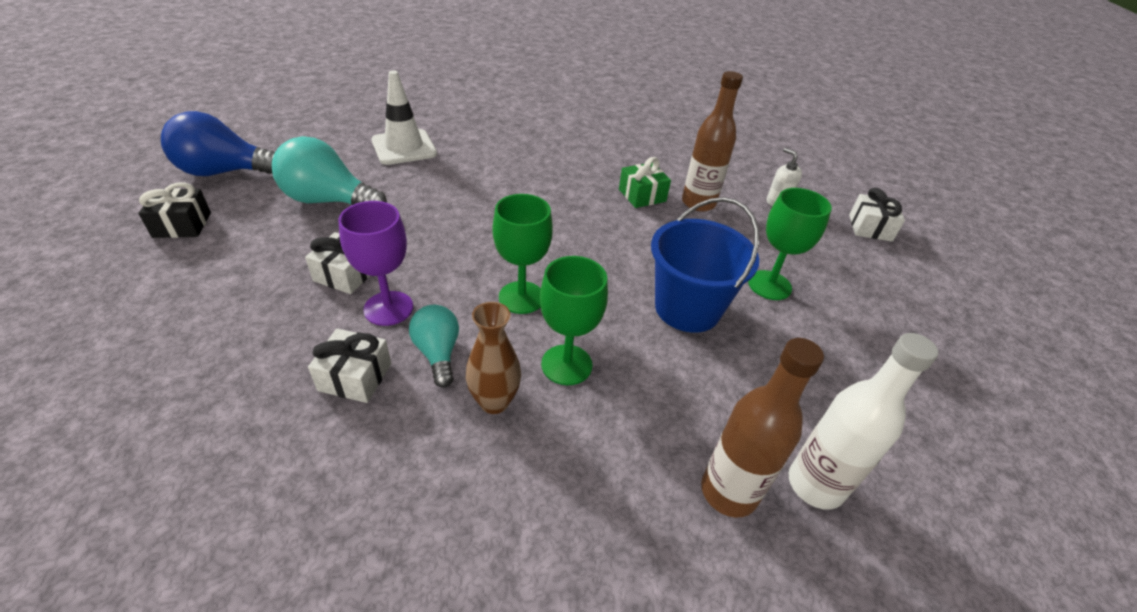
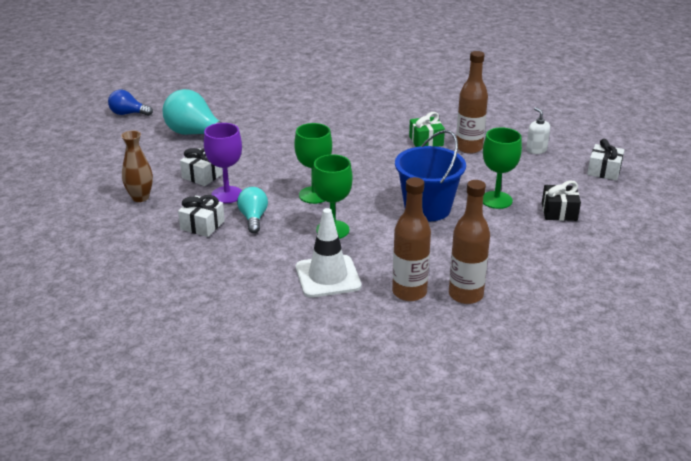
camera: 15 degrees right, 10 degrees down
black gift [138,182,211,238] -> black gift moved to [542,180,581,221]
blue light bulb [161,111,275,176] -> blue light bulb [108,90,153,116], size x0.59
white traffic cone [372,70,437,165] -> white traffic cone moved to [296,208,362,298]
brown vase [466,302,521,414] -> brown vase moved to [121,130,153,202]
white bottle [789,333,938,510] -> brown bottle [449,180,490,304]

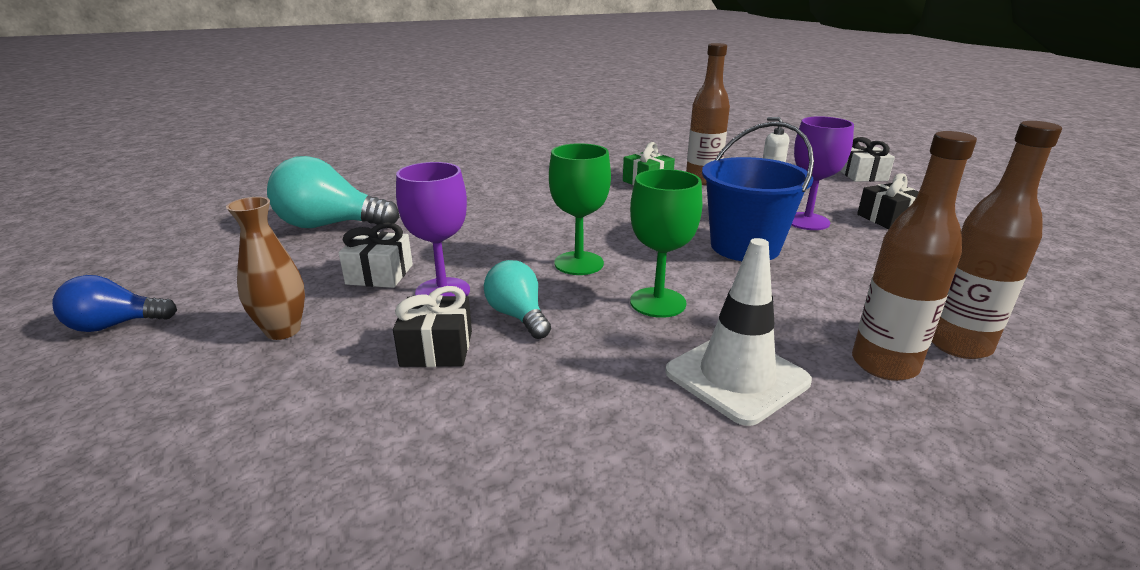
camera: 25 degrees left, 5 degrees down
blue light bulb [108,90,153,116] -> blue light bulb moved to [52,275,177,332]
white gift [178,195,225,237] -> black gift [393,286,472,367]
green goblet [483,128,522,209] -> purple goblet [791,116,854,230]

